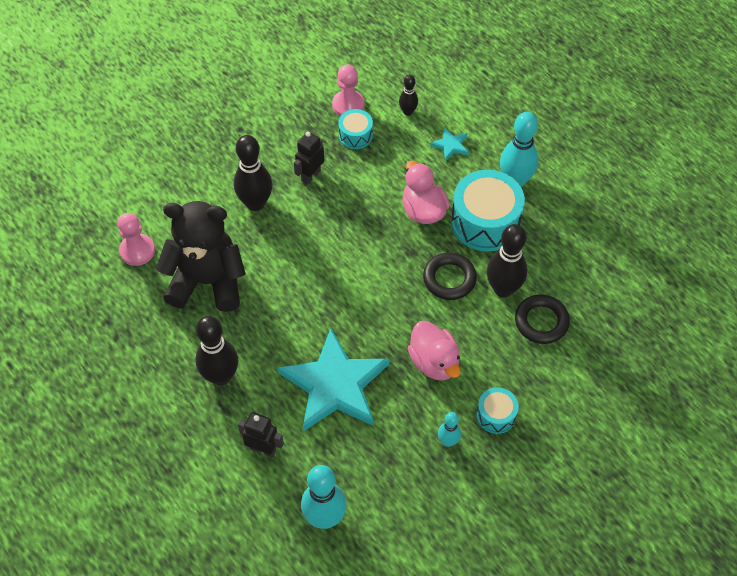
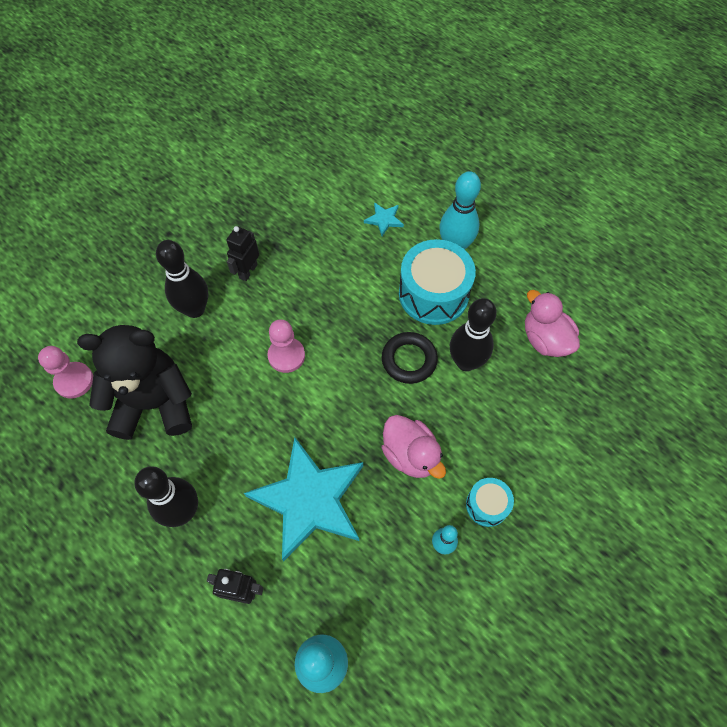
camera: 10 degrees left, 5 degrees up
pink pawn [332,64,364,116] -> pink pawn moved to [268,319,305,373]
turquoise drum [338,109,373,149] -> none
black bowling pin [399,75,418,116] -> none
pink duck [402,161,450,224] -> pink duck moved to [525,290,580,357]
black ring [515,294,570,344] -> none

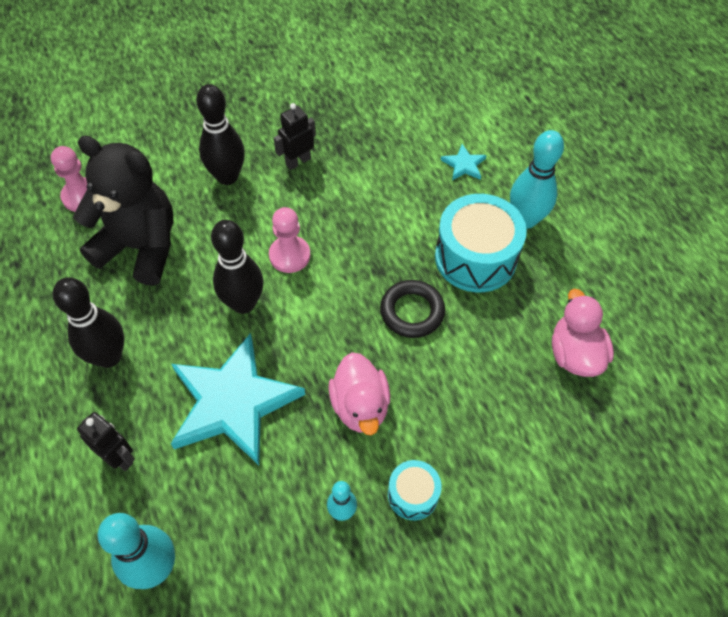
camera: 25 degrees right, 5 degrees down
black bowling pin [450,298,497,371] -> black bowling pin moved to [211,220,264,314]

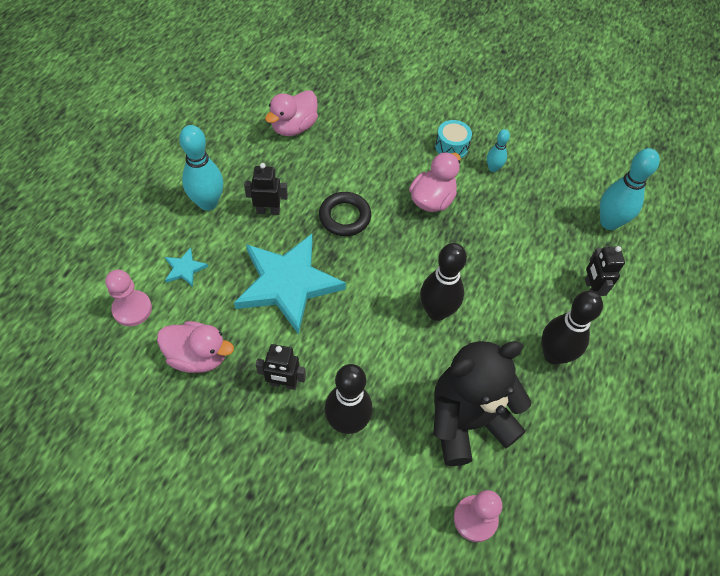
camera: 135 degrees left, 0 degrees up
black teddy bear [73,136,173,286] -> black teddy bear turned 90 degrees clockwise [433,341,531,466]
turquoise star [171,333,305,465] -> turquoise star moved to [234,234,346,335]
pink pawn [269,207,310,273] -> pink pawn moved to [105,270,152,326]
turquoise drum [435,194,527,292] -> black robot [244,163,288,215]
none -> pink duck [157,321,234,373]

